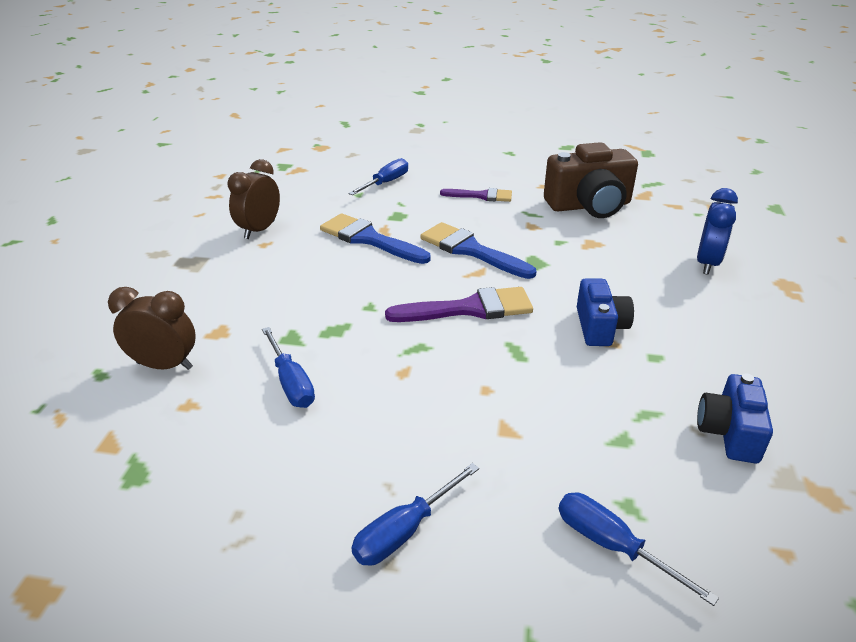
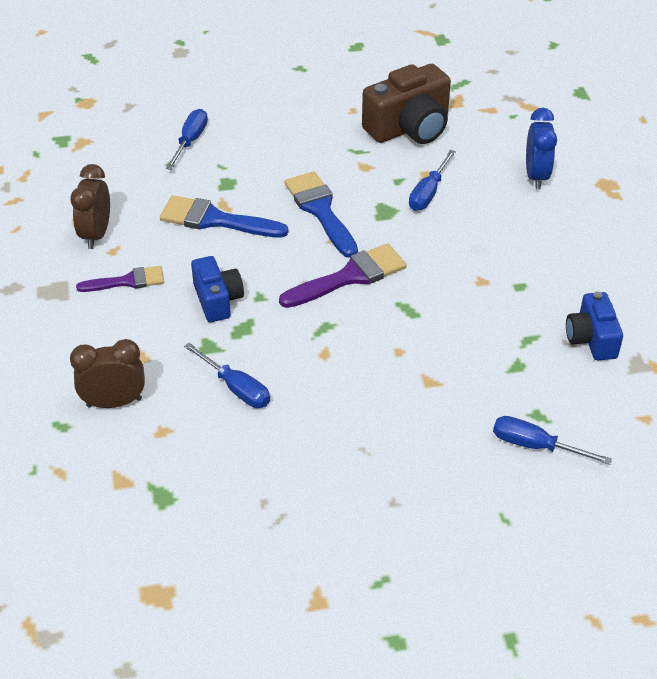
camera: 20 degrees left, 10 degrees up
blue screwdriver [351,463,479,566] -> blue screwdriver moved to [409,150,456,211]
blue brush [420,222,536,279] -> blue brush turned 45 degrees clockwise [284,171,358,258]
purple brush [440,188,512,202] -> purple brush moved to [76,266,164,292]
blue camera [577,278,634,346] -> blue camera moved to [191,256,244,322]

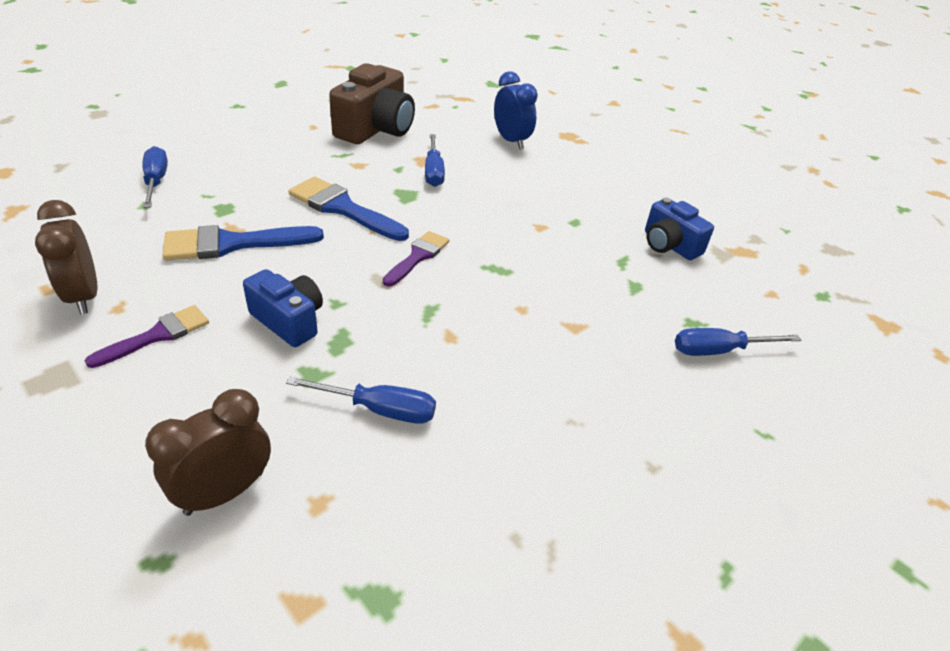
camera: 35 degrees left, 5 degrees down
purple brush [279,243,407,308] -> purple brush [383,231,449,287], size x0.64

